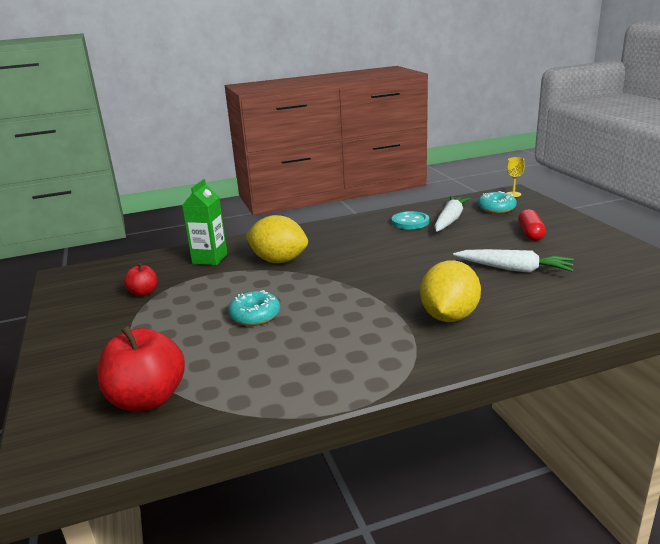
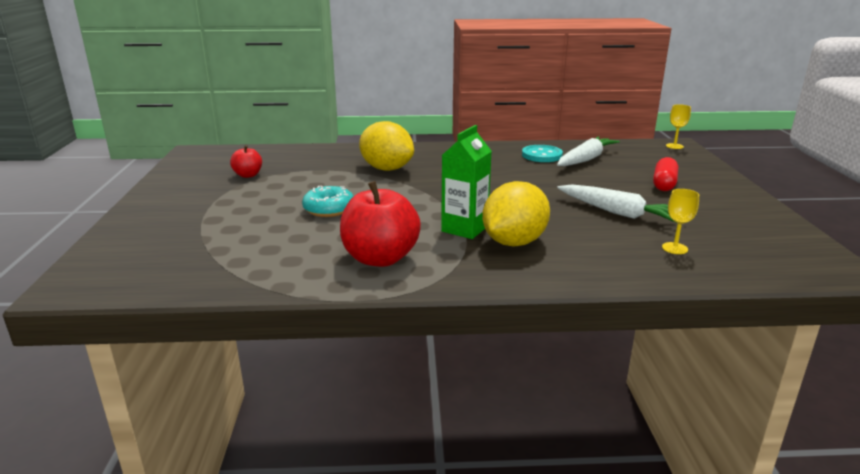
camera: 15 degrees right, 0 degrees up
red apple [97,325,185,411] -> red apple moved to [340,181,421,267]
green carton [182,179,227,265] -> green carton moved to [441,125,492,239]
turquoise donut [478,191,517,214] -> none
none -> yellow goblet [662,189,699,254]

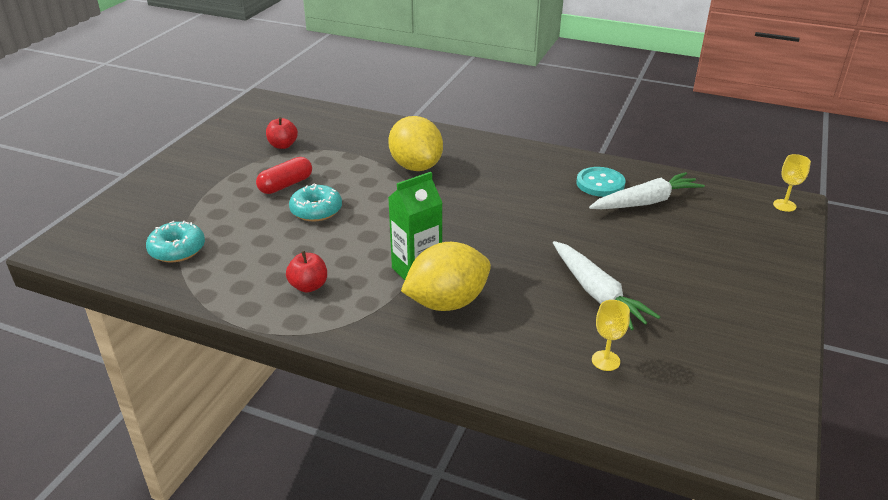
camera: 25 degrees right, 10 degrees up
red apple [340,181,421,267] -> red apple [286,251,327,293], size x0.52
red capsule [653,157,678,191] -> red capsule moved to [256,157,312,194]
none -> turquoise donut [146,221,205,262]

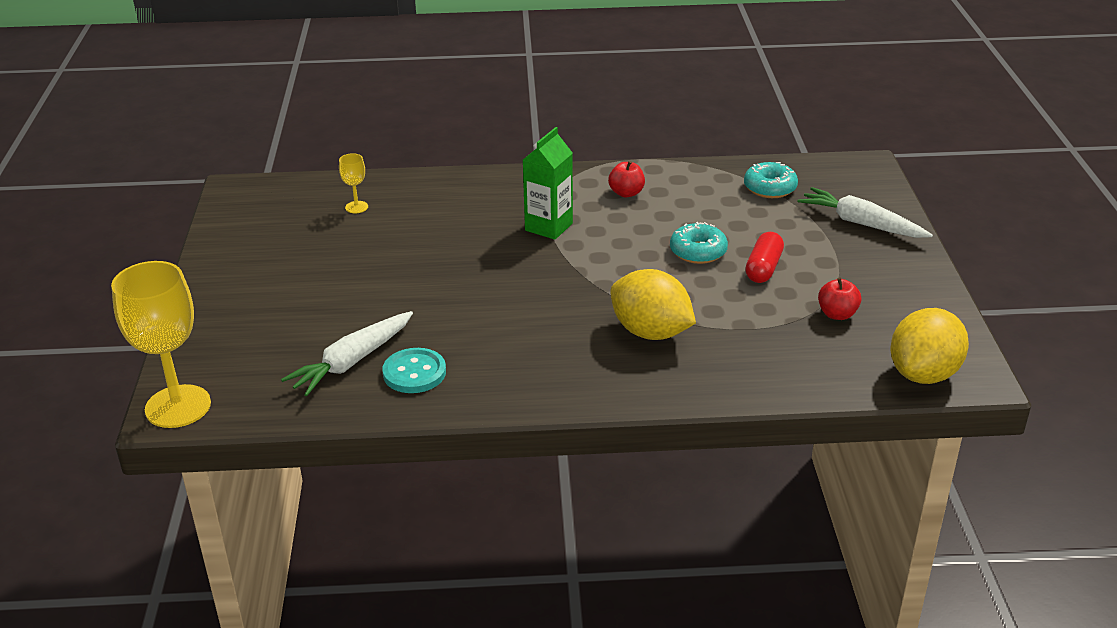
camera: 155 degrees right, 0 degrees up
yellow lemon [401,242,491,311] -> yellow lemon moved to [890,308,969,384]
white carrot [553,241,660,330] -> white carrot moved to [797,187,933,238]
yellow goblet [773,154,811,212] -> yellow goblet [111,261,211,428], size x2.26

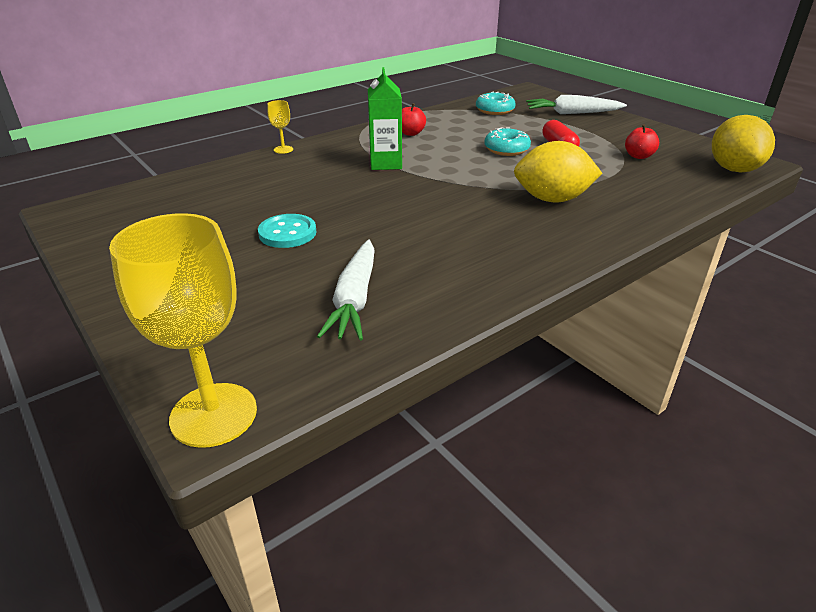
camera: 35 degrees left, 0 degrees up
yellow goblet [339,153,368,213] -> yellow goblet moved to [267,100,293,154]
turquoise button [382,348,446,393] -> turquoise button moved to [258,214,316,248]

